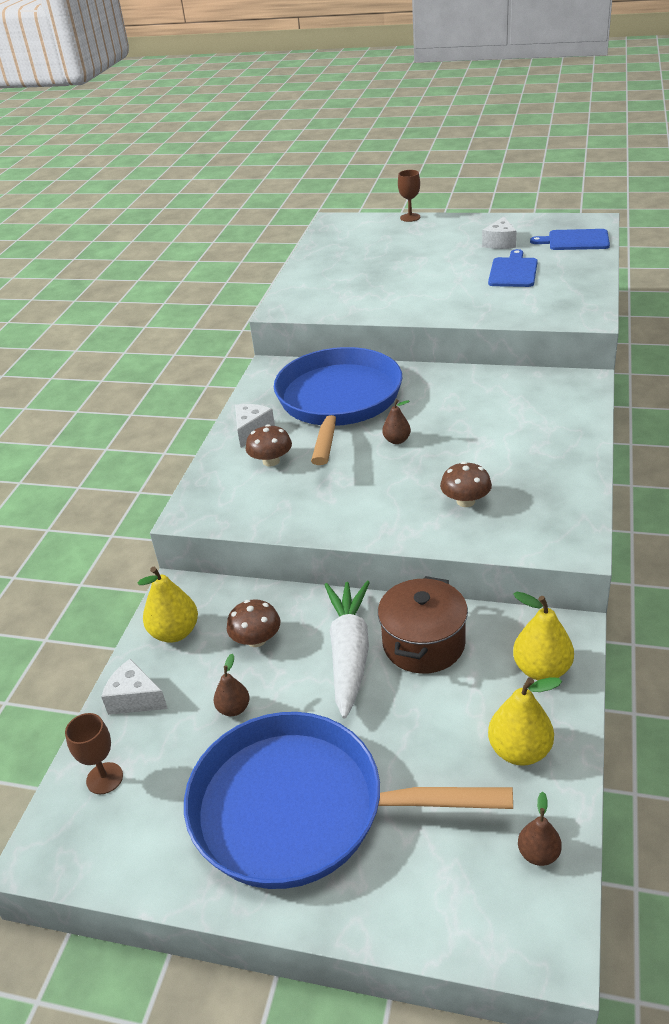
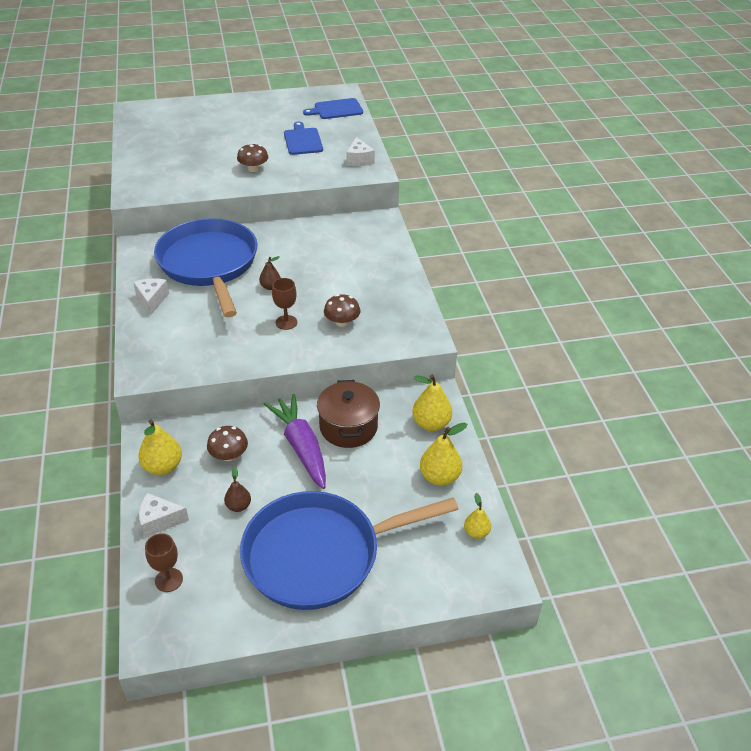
camera: 30 degrees left, 5 degrees up
brown mushroom [246,424,292,466] -> brown mushroom moved to [237,143,268,172]
white carrot [325,581,370,718] -> purple carrot [264,394,326,489]
brown goblet [398,170,420,222] -> brown goblet moved to [272,278,297,330]
white cheese [482,217,516,249] -> white cheese moved to [346,137,375,166]
brown pear [518,792,562,866] -> yellow pear [464,493,491,539]

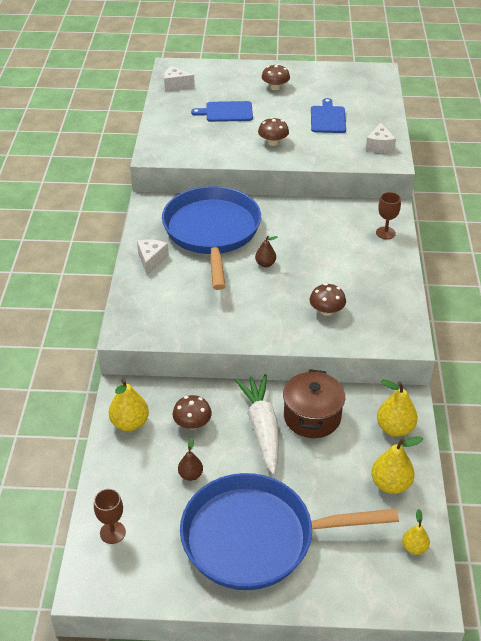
camera: 15 degrees right, 0 degrees up
white cheese [139,493,189,538] -> white cheese moved to [164,66,195,91]
purple carrot [264,394,326,489] -> white carrot [235,374,279,475]
brown goblet [272,278,297,330] -> brown goblet moved to [376,192,401,239]
blue cutting board [303,98,363,119] -> blue cutting board moved to [191,101,253,122]
none -> brown mushroom [262,64,290,90]

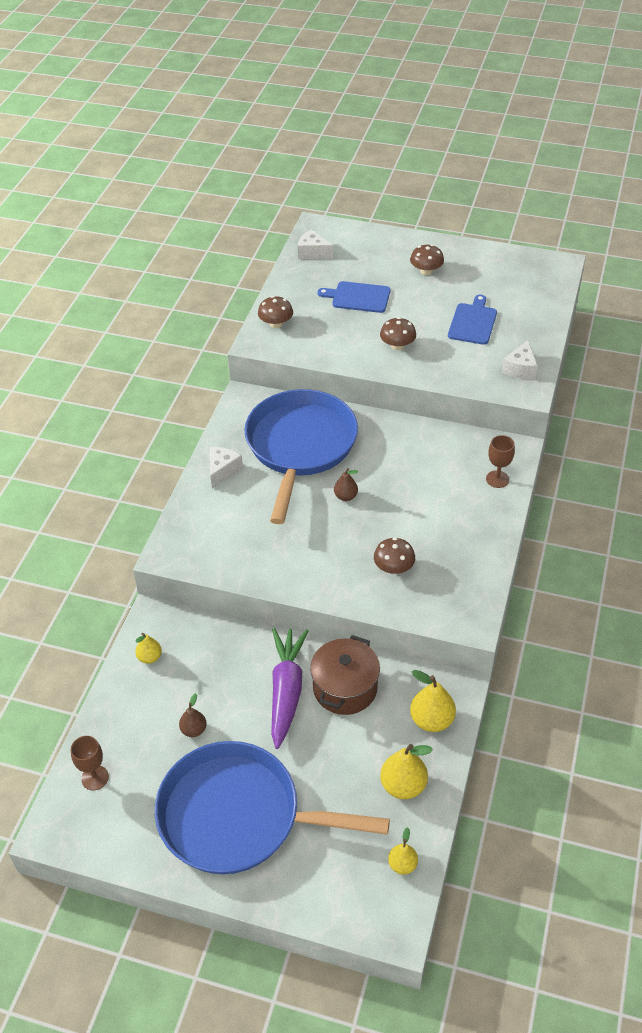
camera: 15 degrees right, 5 degrees up
yellow pear [109,379,149,431] -> yellow pear [135,633,162,664], size x0.60
brown mushroom [173,395,212,429] -> brown mushroom moved to [258,296,293,328]
white carrot [235,374,279,475] -> purple carrot [271,628,309,749]

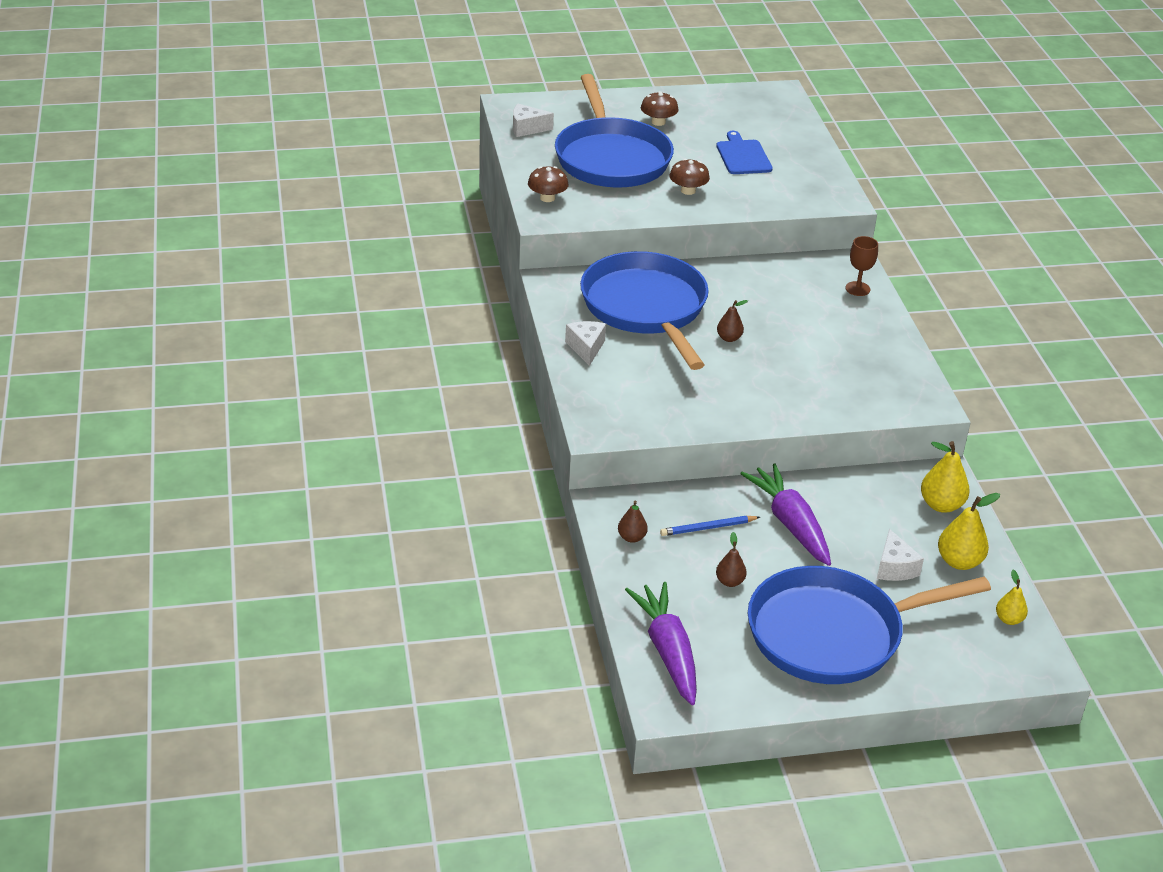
camera: 30 degrees left, 10 degrees down
brown goblet [71,736,109,790] -> purple carrot [625,582,697,705]
yellow pear [135,633,162,664] -> brown pear [618,500,648,543]
brown pot [310,635,380,715] -> none
blue cutting board [318,281,390,313] -> blue pan [555,74,674,187]
brown mushroom [374,538,415,574] -> none
white cheese [502,340,538,379] -> white cheese moved to [877,529,924,581]
none -> blue pencil [660,516,760,536]

